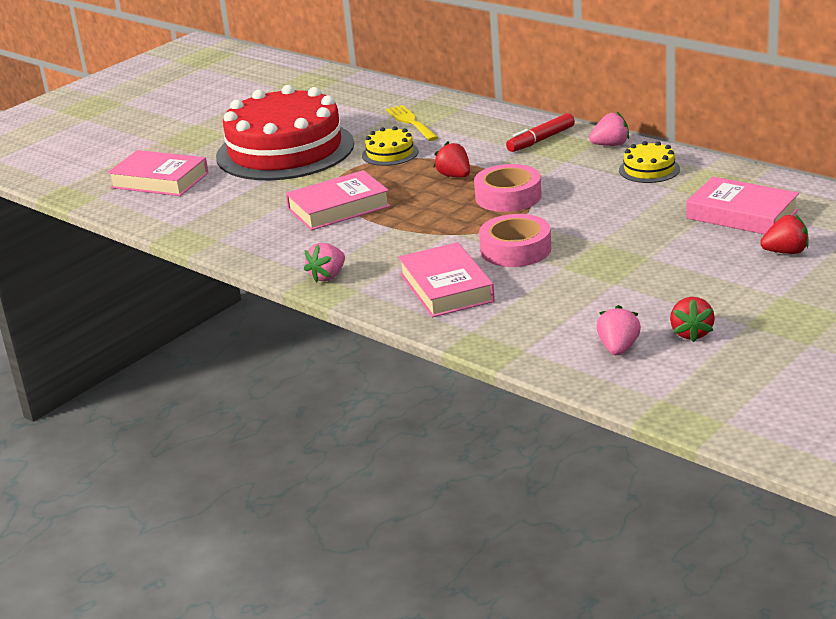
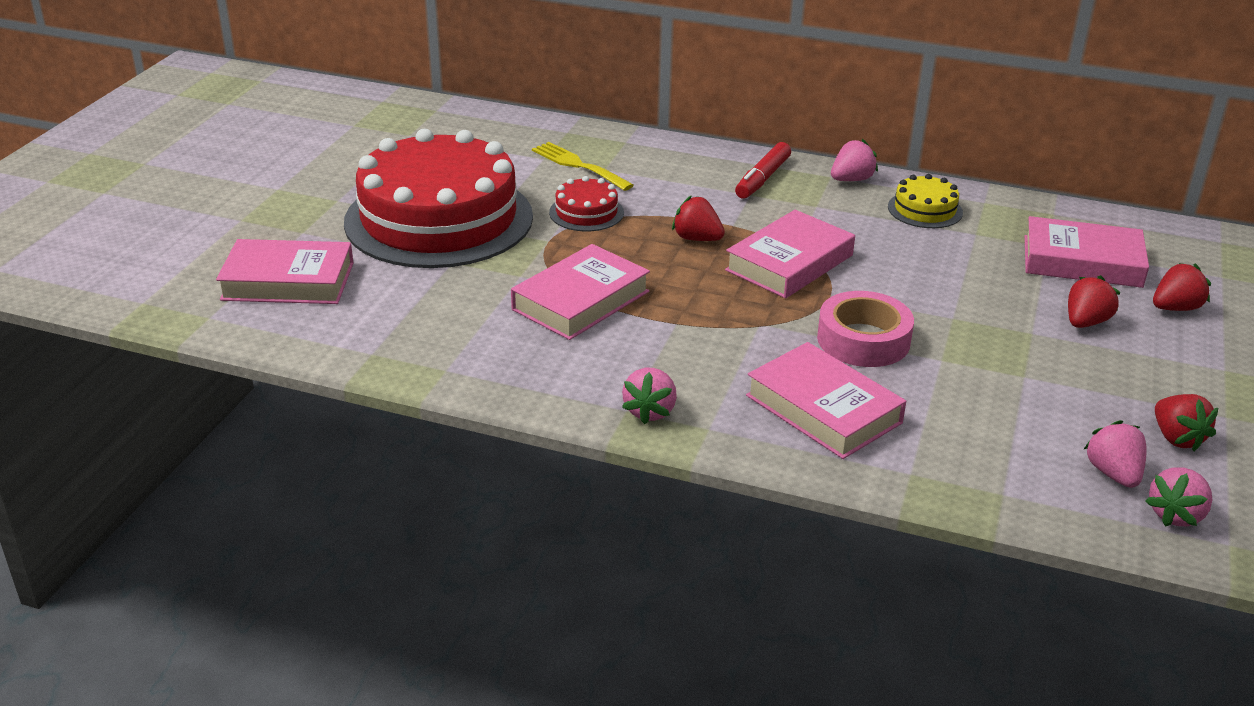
camera: 25 degrees left, 5 degrees up
yellow cake [362,126,419,166] -> red cake [549,176,624,231]
pink tape [474,164,542,212] -> pink book [725,210,855,298]
none -> red strawberry [1068,275,1121,328]
none -> pink strawberry [1145,467,1212,527]

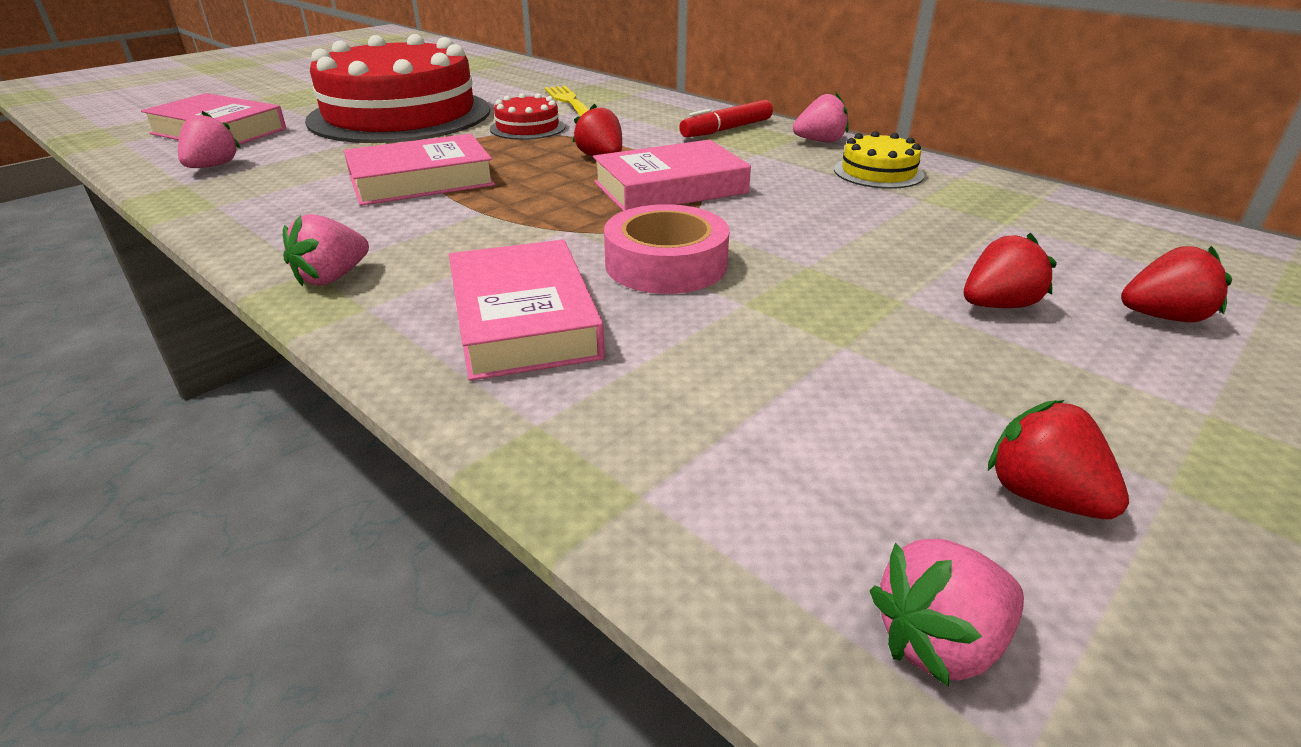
camera: 25 degrees right, 0 degrees up
pink book [1025,216,1149,288] -> none
pink strawberry [1083,420,1147,488] -> pink strawberry moved to [178,111,241,168]
red strawberry [1155,394,1218,451] -> red strawberry turned 135 degrees clockwise [988,400,1129,519]

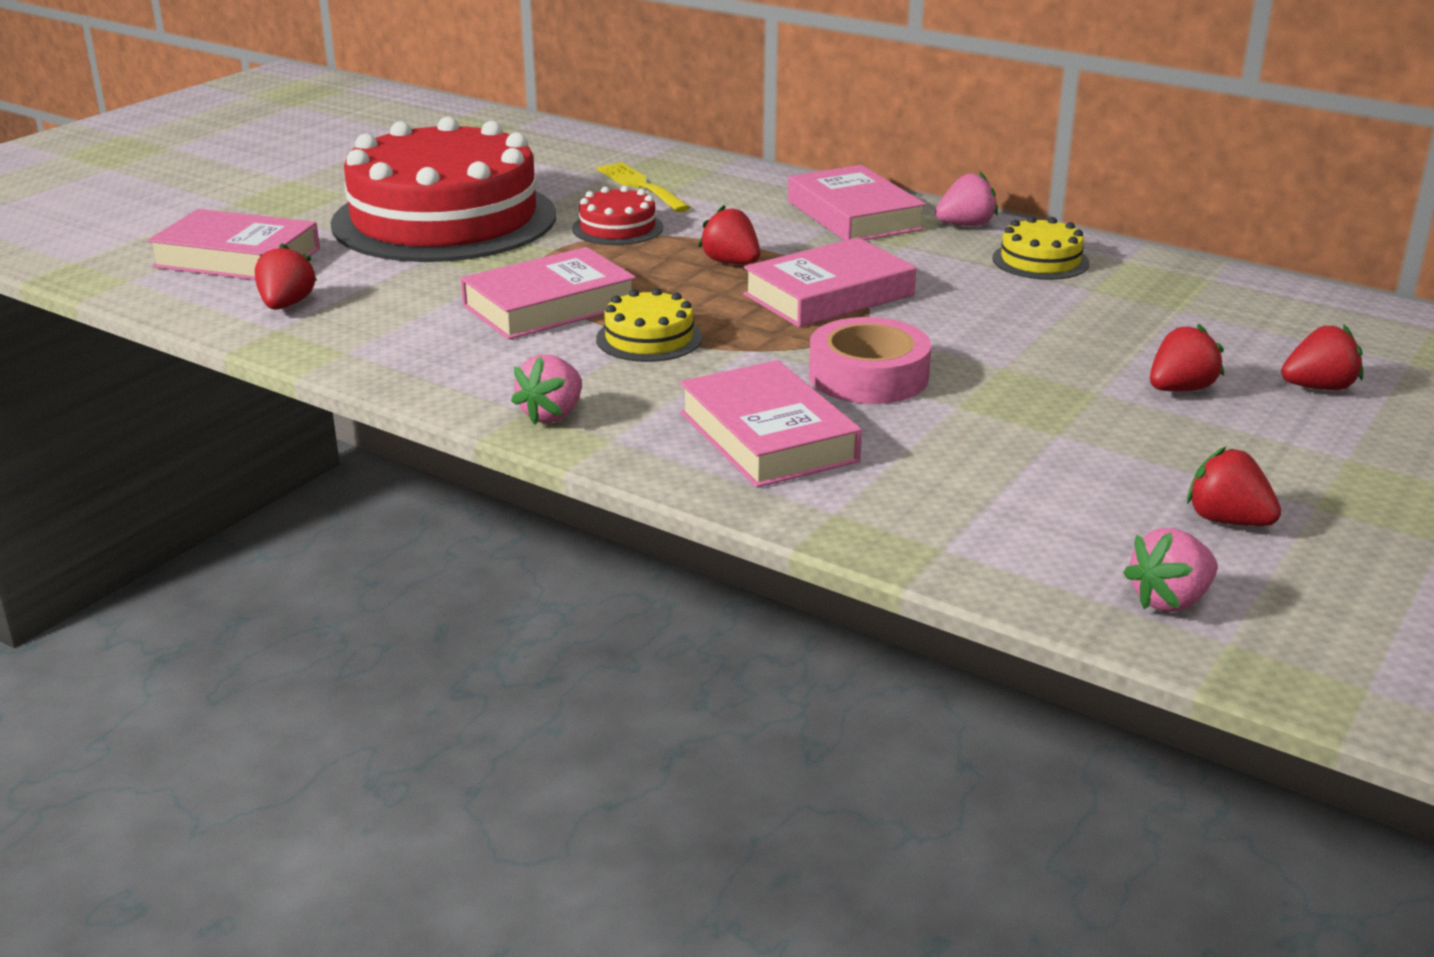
camera: 10 degrees left, 5 degrees down
pink strawberry [178,111,241,168] -> red strawberry [255,243,317,310]
red marker [679,100,773,137] -> pink book [788,165,926,241]
none -> yellow cake [596,288,702,362]

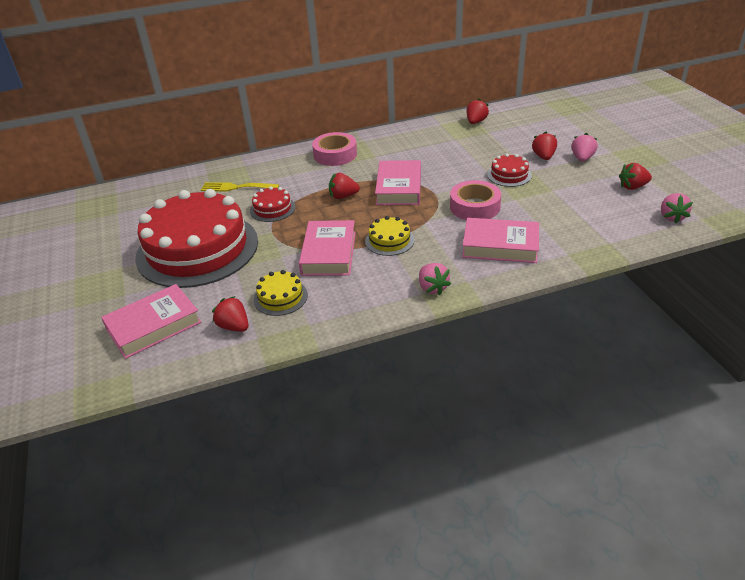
camera: 50 degrees left, 10 degrees up
pink book [788,165,926,241] -> pink tape [312,132,357,166]
pink strawberry [935,172,998,226] -> pink strawberry moved to [571,133,598,162]
yellow cake [992,216,1090,280] -> yellow cake moved to [254,270,308,316]
red strawberry [1281,325,1363,390] -> red strawberry moved to [466,99,489,124]
none -> red cake [487,153,532,187]

